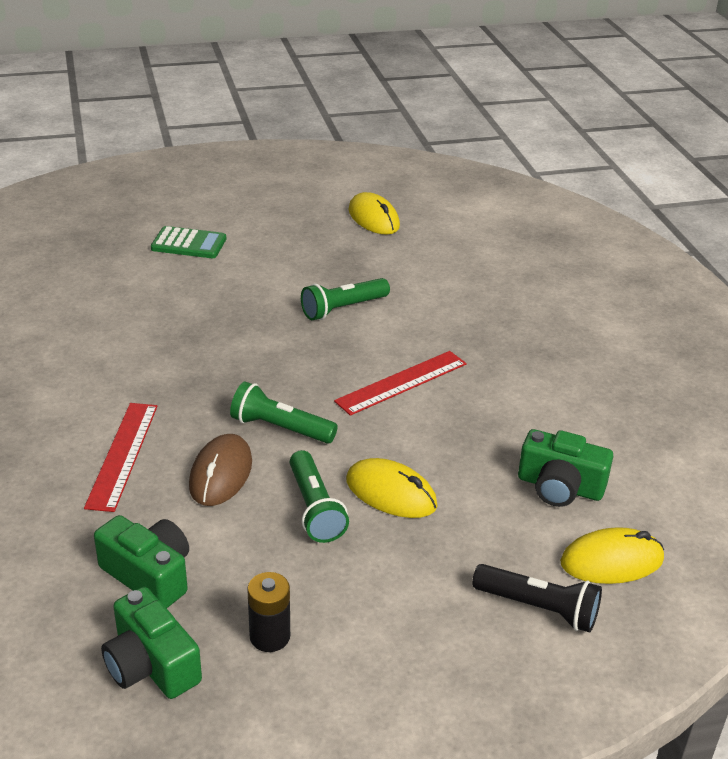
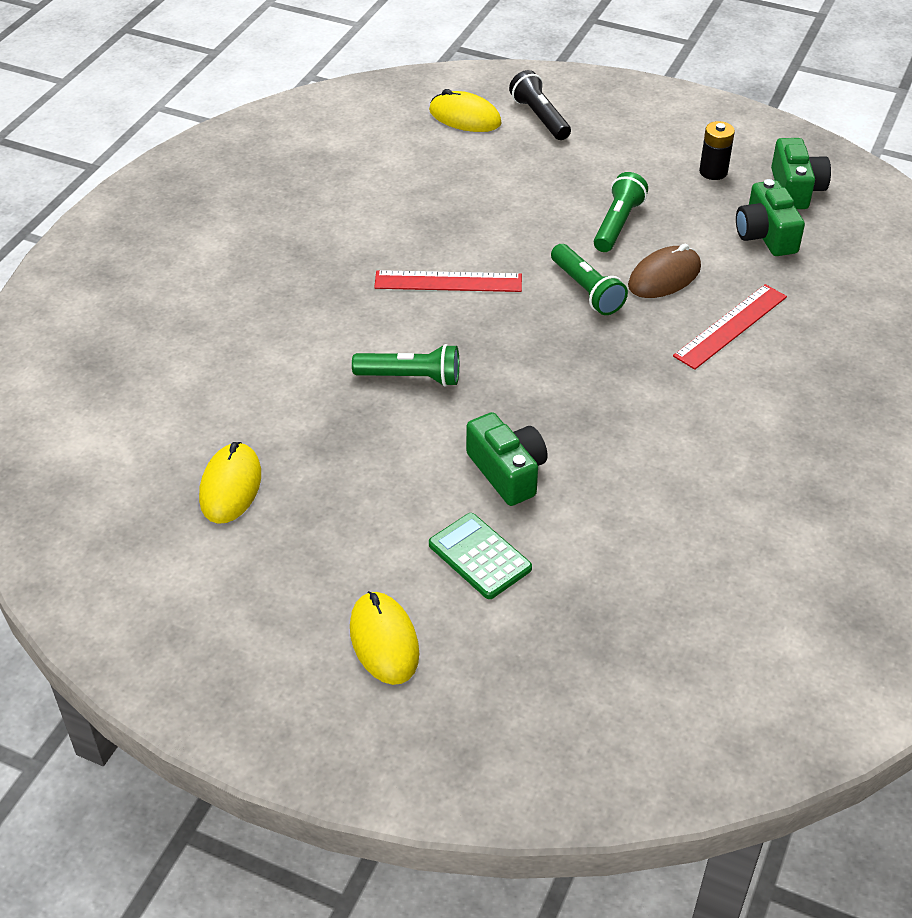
camera: 140 degrees left, 10 degrees up
yellow mouse [346,458,438,518] -> yellow mouse moved to [350,591,419,685]
green camera [518,429,613,507] -> green camera moved to [466,412,548,506]

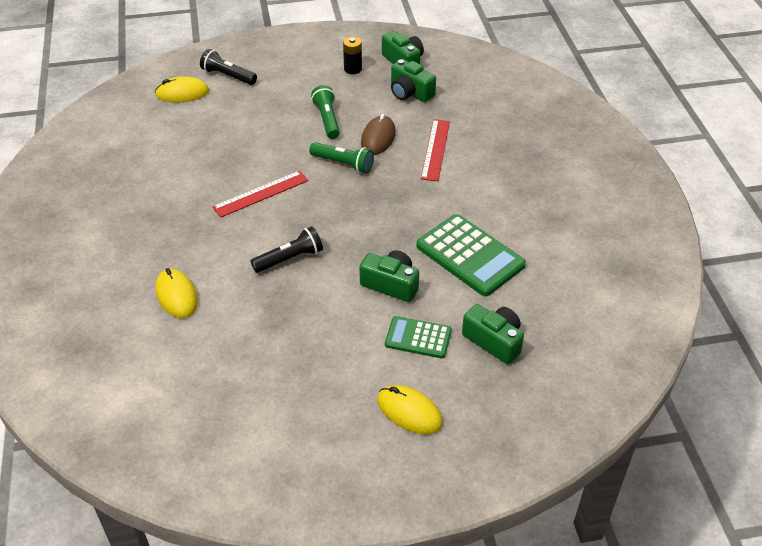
camera: 35 degrees left, 0 degrees up
yellow mouse [199,442,261,524] -> yellow mouse moved to [156,268,198,318]
green flashlight [352,344,459,387] -> black flashlight [250,226,323,273]
none -> green calculator [416,214,526,296]
none -> green camera [462,304,524,364]

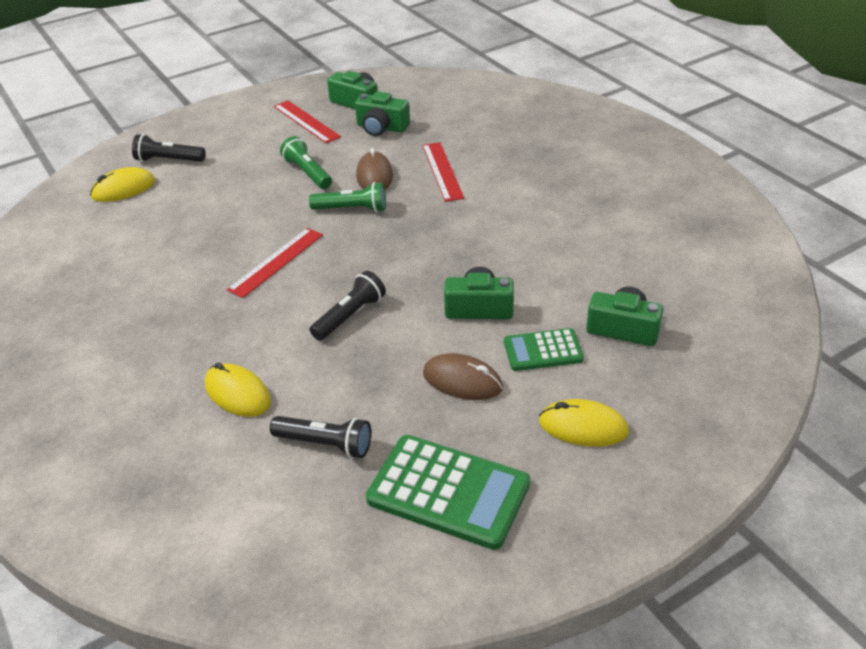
camera: 20 degrees left, 5 degrees down
black battery [343,37,362,74] -> red ruler [274,100,341,143]
green calculator [416,214,526,296] -> green calculator moved to [366,435,530,550]
none -> black flashlight [270,416,371,458]
none -> brown mouse [423,353,503,400]

